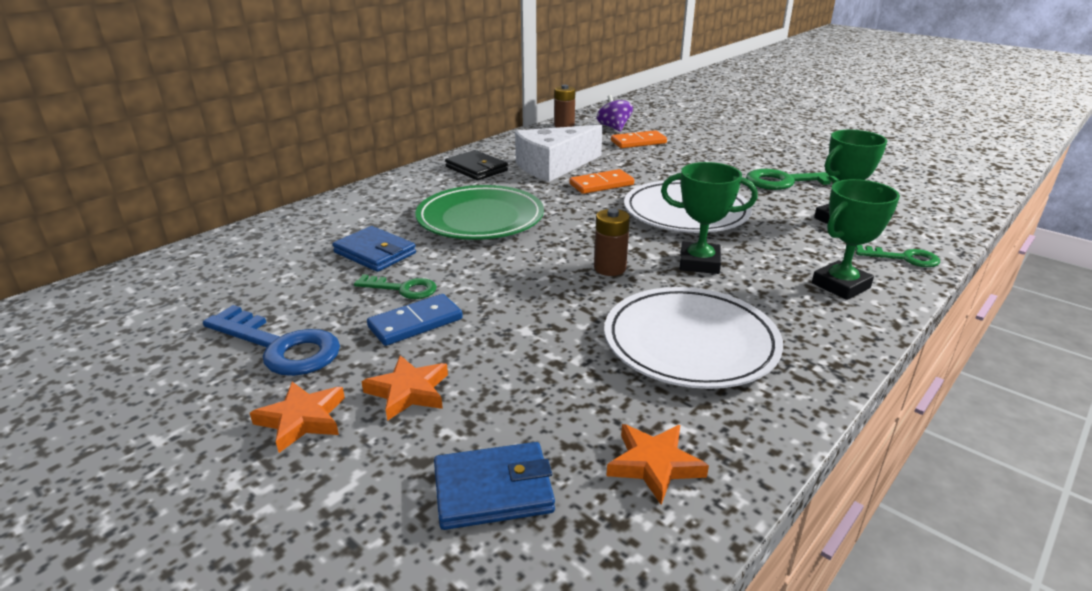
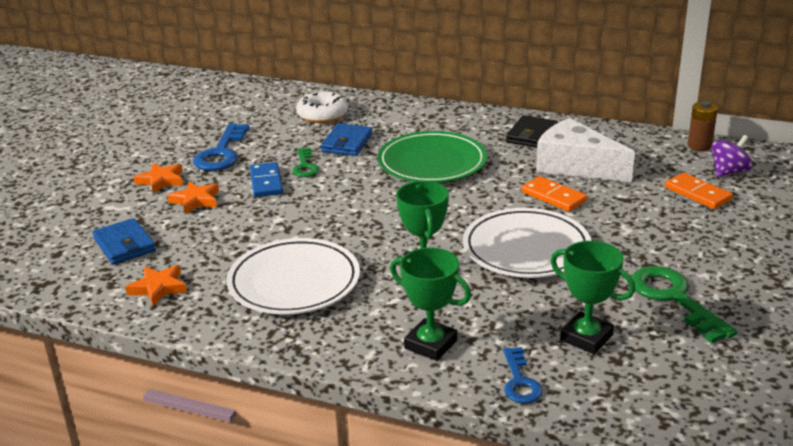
camera: 70 degrees right, 0 degrees up
blue domino [367,294,463,346] -> blue domino turned 45 degrees clockwise [250,162,283,197]
brown battery [594,208,630,276] -> none
green key [856,245,940,267] -> blue key [503,347,542,403]
none -> white donut [296,91,348,123]

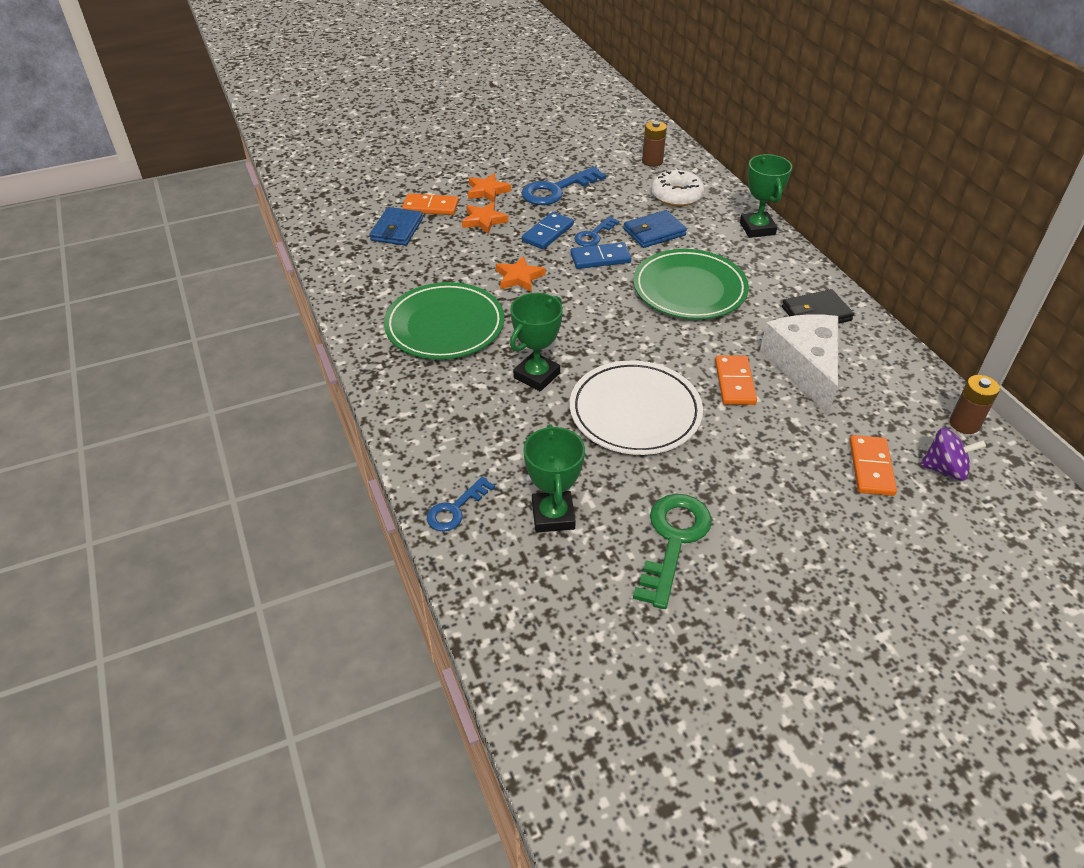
camera: 45 degrees right, 15 degrees up
orange star [125,265,187,306] -> orange star moved to [496,256,545,292]
white plate [227,238,360,314] -> green plate [384,282,504,359]
green key [292,148,319,177] -> blue key [574,216,619,247]
green trophy [390,247,471,361] -> green trophy moved to [740,154,792,238]
none -> orange domino [402,194,459,215]
none -> blue domino [570,242,631,269]
none -> brown battery [642,121,667,167]

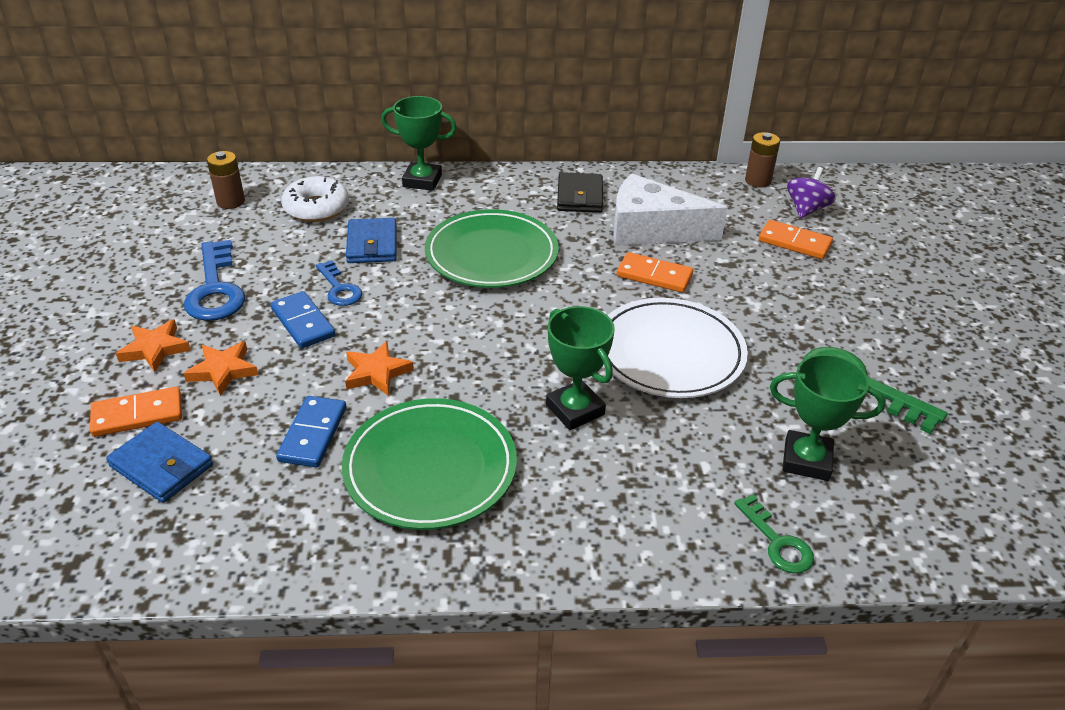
camera: 70 degrees left, 5 degrees down
orange domino [402,194,459,215] -> orange domino turned 45 degrees clockwise [90,387,182,437]
blue key [427,476,495,532] -> green key [734,494,814,573]
blue domino [570,242,631,269] -> blue domino moved to [276,396,346,467]

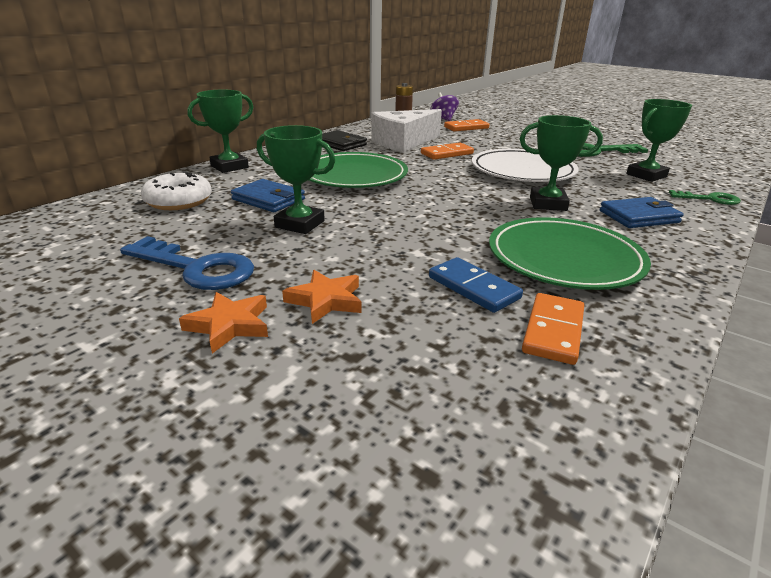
camera: 50 degrees left, 10 degrees down
orange domino [90,387,182,437] -> orange domino moved to [522,293,584,365]
blue wallet [106,422,213,503] -> blue wallet moved to [600,197,684,228]
brown battery [207,151,245,209] -> none
blue domino [271,291,335,349] -> none
blue key [316,260,362,306] -> green trophy [257,125,335,234]
orange star [345,341,414,396] -> none

